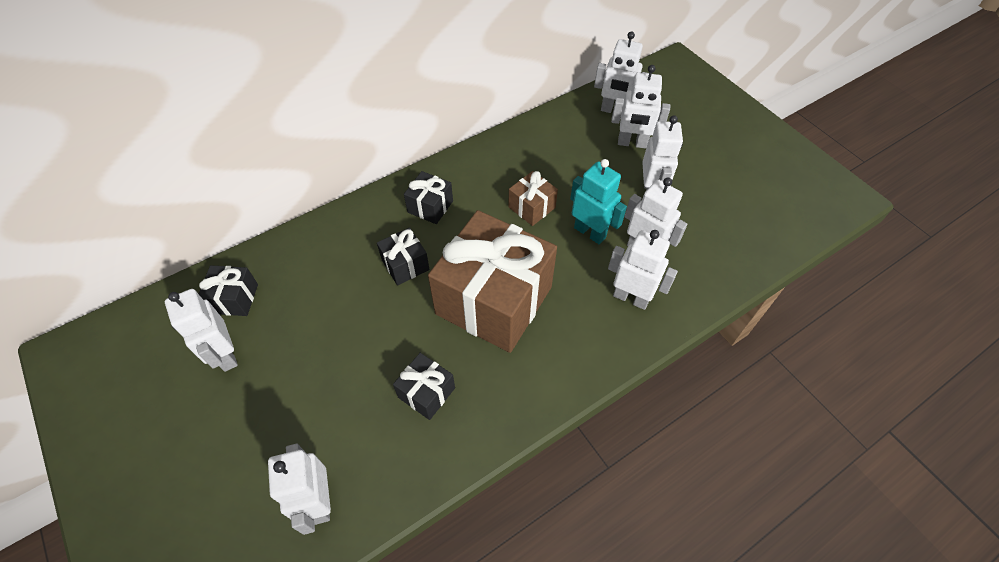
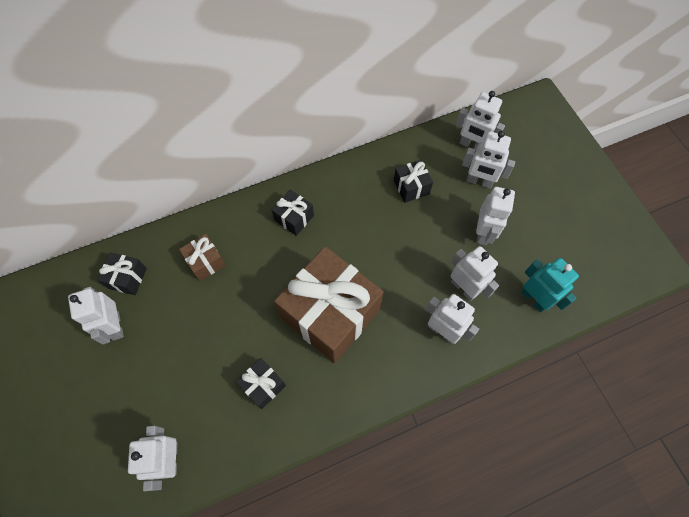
camera: 10 degrees right, 10 degrees up
black gift [377,227,430,285] -> black gift moved to [394,160,433,203]
brown gift [508,171,558,226] -> brown gift moved to [179,234,226,281]
turquoise robot [570,159,627,244] -> turquoise robot moved to [521,258,579,312]

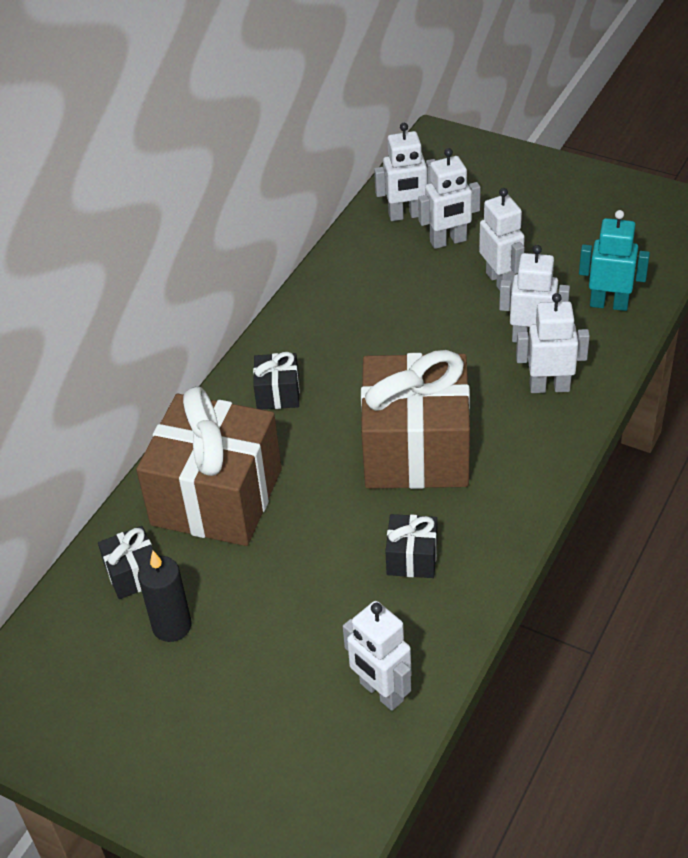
camera: 35 degrees left, 20 degrees down
white robot [68,287,124,344] -> black candle [138,551,192,642]
brown gift [179,234,226,281] -> brown gift [136,386,282,546], size x2.30
black gift [394,160,433,203] -> none

